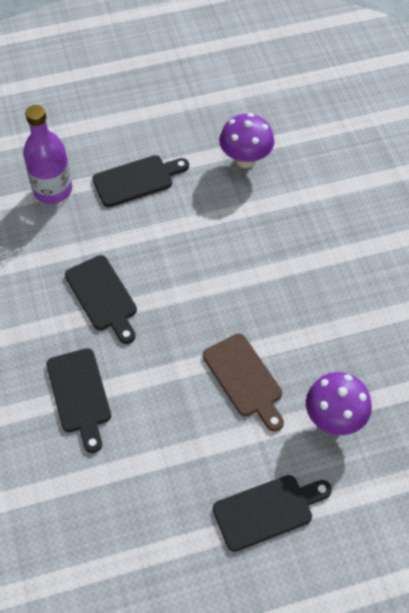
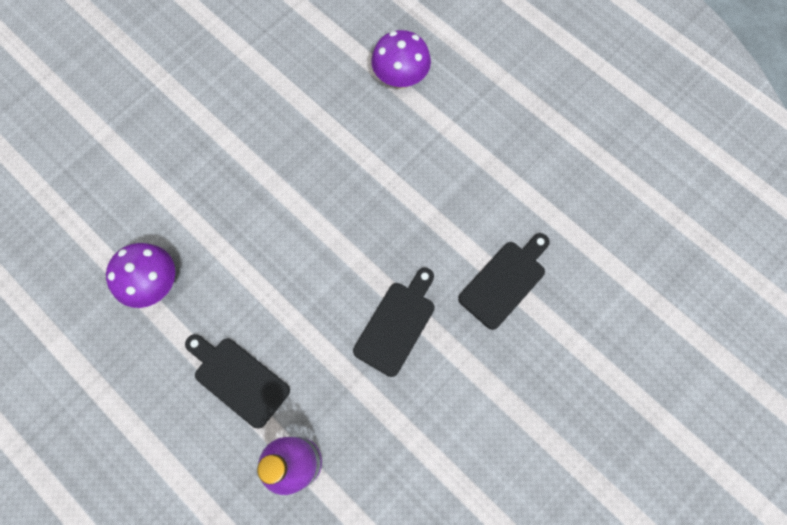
camera: 120 degrees left, 15 degrees up
brown cutting board [203,333,284,432] -> none
black cutting board [213,475,332,552] -> none

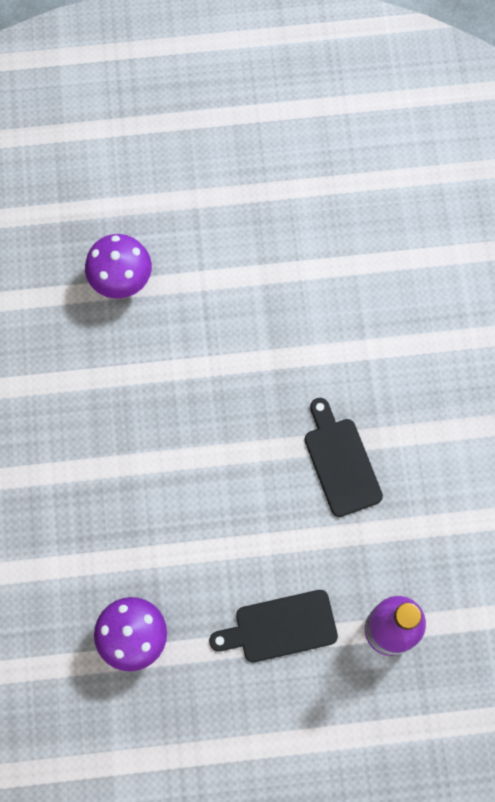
camera: 50 degrees left, 0 degrees up
black cutting board [458,233,550,330] -> none

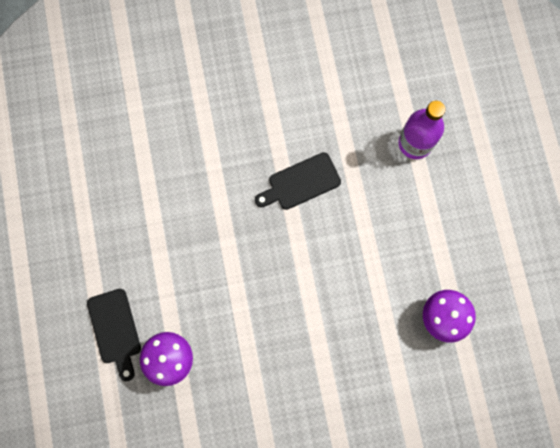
camera: 95 degrees left, 5 degrees up
black cutting board [209,590,338,663] -> black cutting board moved to [87,289,141,382]

